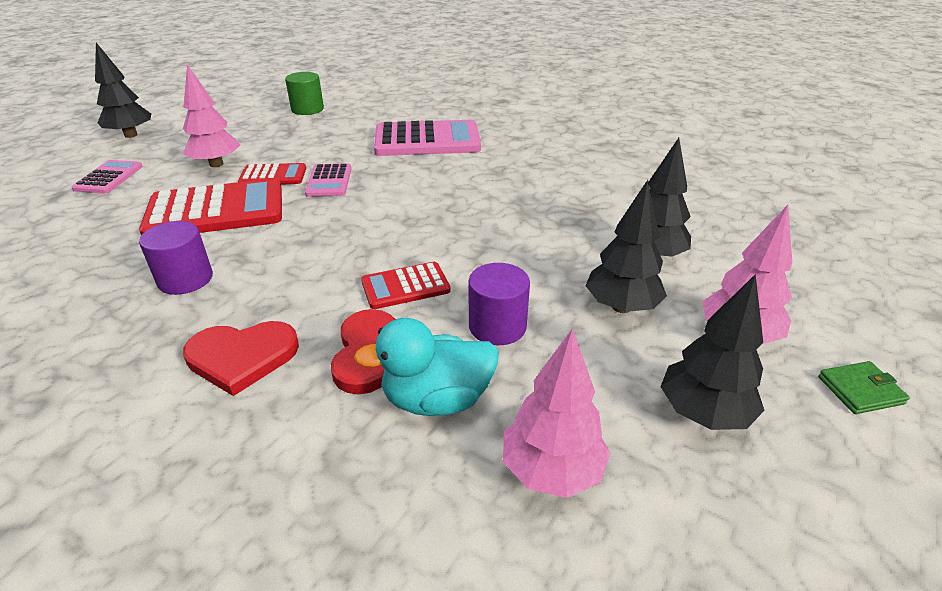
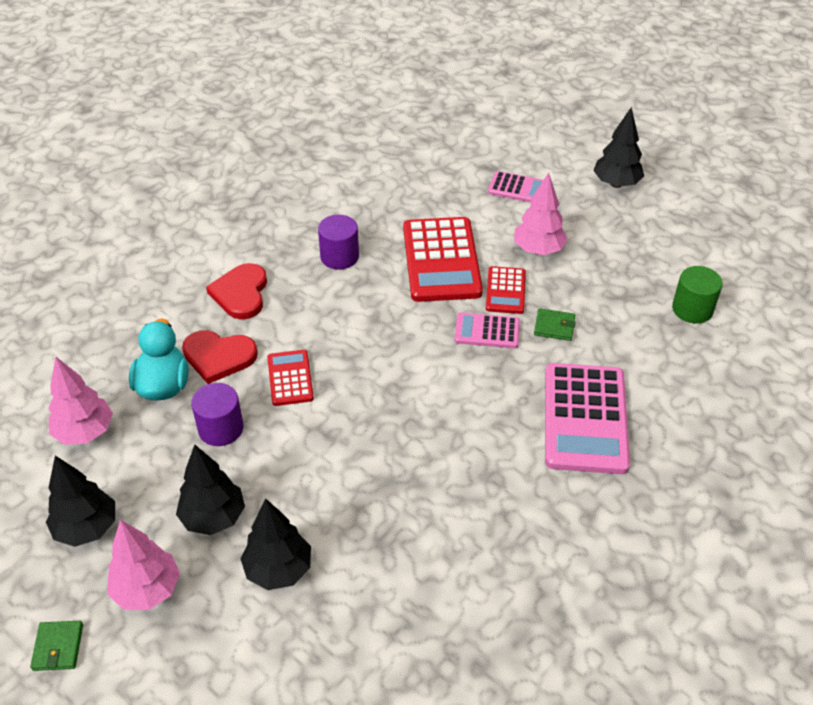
camera: 100 degrees right, 10 degrees up
none -> green wallet [534,308,576,341]

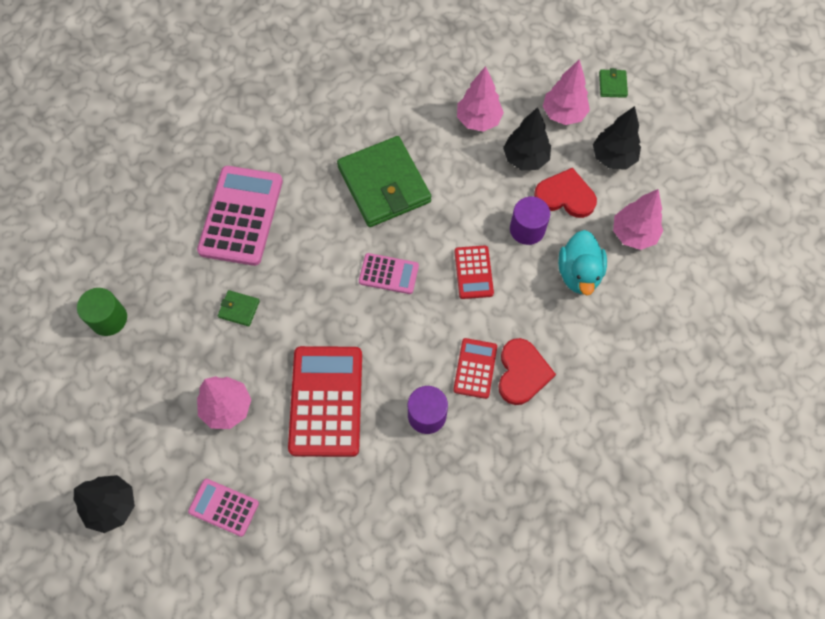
camera: 175 degrees left, 20 degrees up
red heart [182,330,258,384] -> red heart moved to [534,168,597,218]
black tree [241,499,311,590] -> pink tree [457,66,504,132]
pink calculator [454,313,520,348] -> pink calculator moved to [359,253,419,294]
red calculator [486,266,526,314] -> red calculator moved to [453,338,497,399]
none -> green wallet [337,136,431,227]

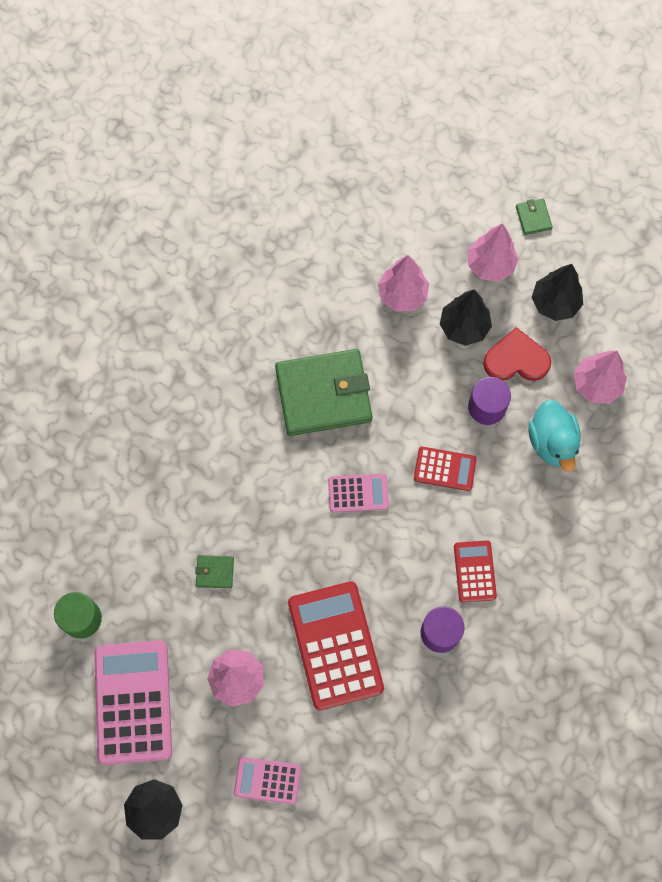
camera: 15 degrees left, 5 degrees up
pink calculator [197,166,283,266] -> pink calculator moved to [94,640,172,765]
green wallet [337,136,431,227] -> green wallet turned 60 degrees counterclockwise [275,349,372,436]
red calculator [455,245,494,299] -> red calculator turned 60 degrees counterclockwise [414,447,477,491]
red heart [498,338,556,405] -> none

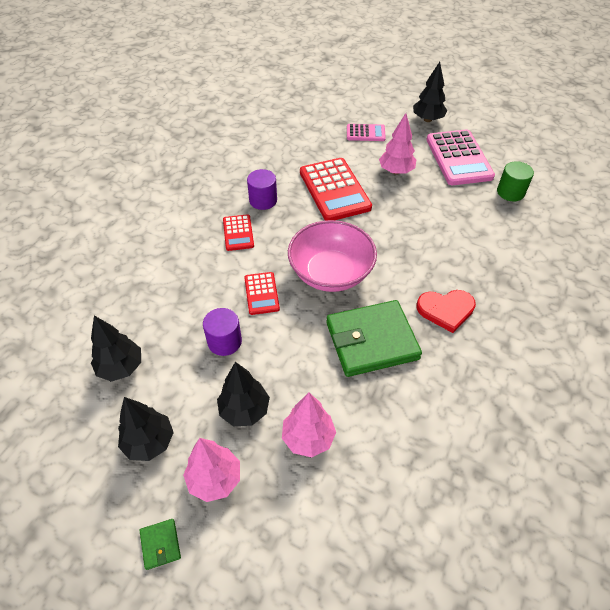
camera: 175 degrees right, 20 degrees down
green wallet [195,555,234,588] -> none
pink calculator [328,474,389,513] -> pink bowl [288,220,377,292]
red calculator [414,447,477,491] -> red calculator turned 105 degrees counterclockwise [244,272,280,315]
red heart [483,327,551,381] -> red heart moved to [417,290,476,333]
turquoise duck [528,399,581,472] -> none
pink tree [574,351,627,404] -> black tree [91,315,141,382]

